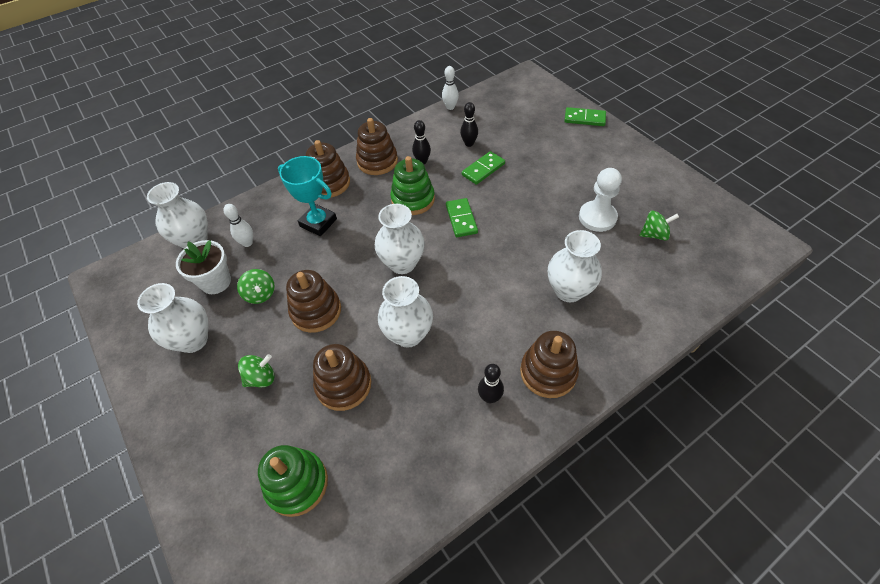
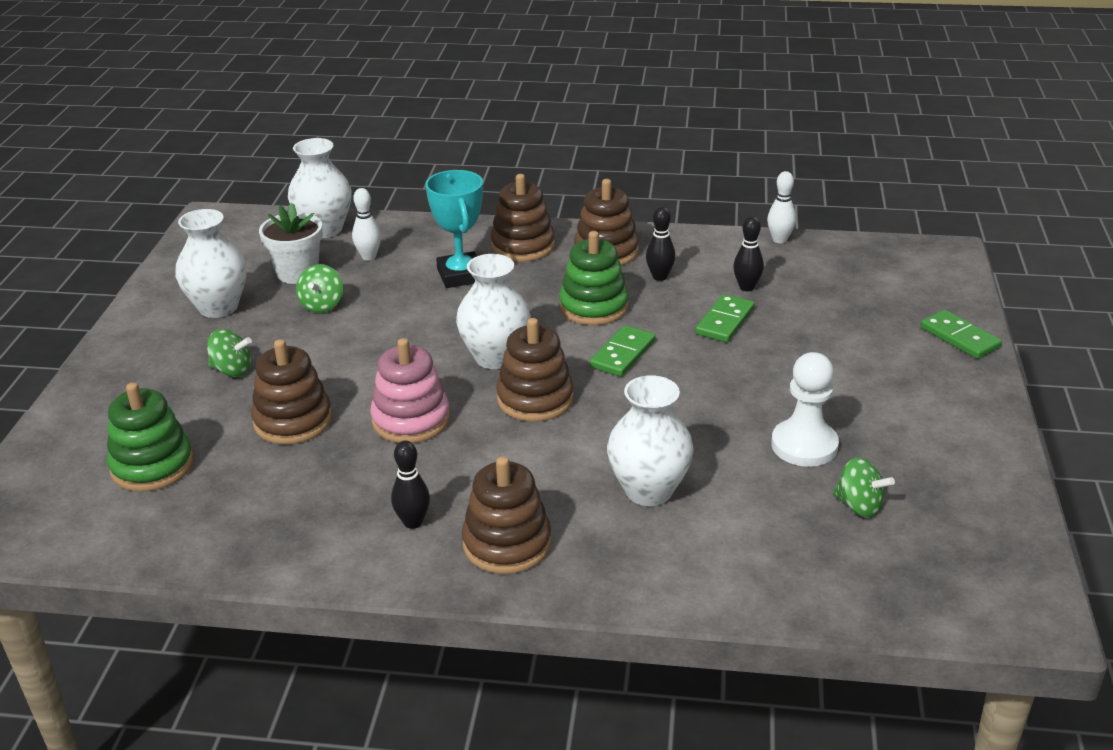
camera: 40 degrees right, 20 degrees down
brown stacking toy [286,270,341,333] -> brown stacking toy moved to [496,318,574,422]
white vase [378,276,433,348] -> pink stacking toy [370,338,450,443]
green domino [462,151,505,185] -> green domino turned 60 degrees counterclockwise [695,294,755,342]

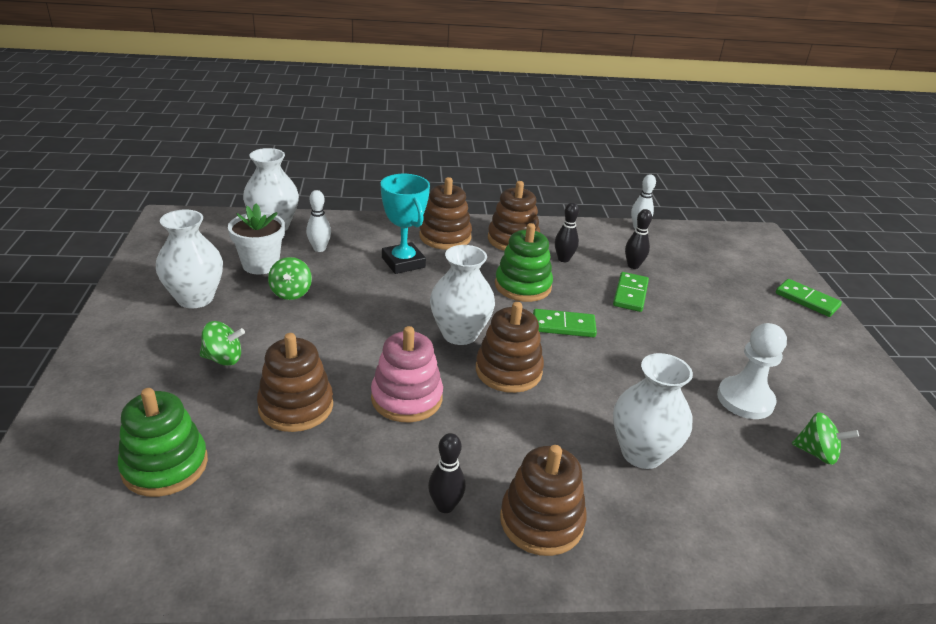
camera: 15 degrees left, 0 degrees up
green domino [589,325,656,377] -> green domino turned 75 degrees clockwise [533,309,597,337]

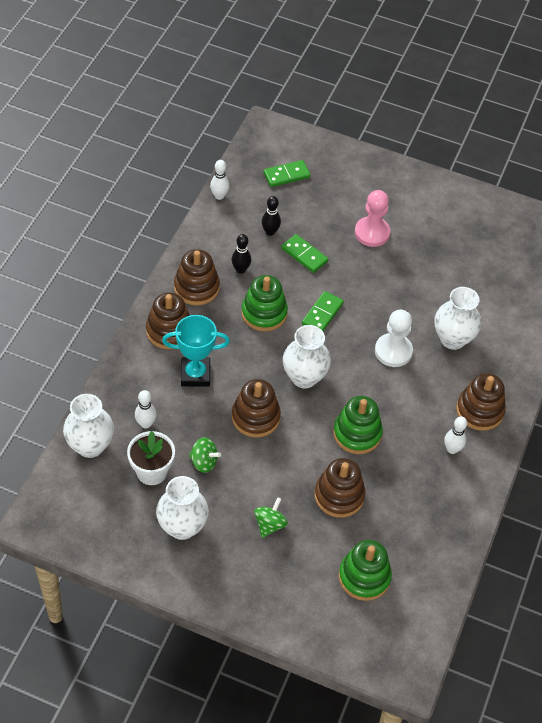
camera: 65 degrees left, 20 degrees up
pink stacking toy [371,326,443,422] -> green stacking toy [333,396,383,454]
black bowling pin [428,433,466,513] -> white bowling pin [444,416,467,454]
brown stacking toy [476,302,544,393] -> brown stacking toy moved to [232,379,281,438]
white pawn [717,323,787,419] -> white pawn moved to [375,310,413,367]
green domino [776,279,842,317] -> green domino moved to [263,160,311,187]
green spinning top [792,412,859,465] -> none
none -> pink pawn [355,190,390,247]

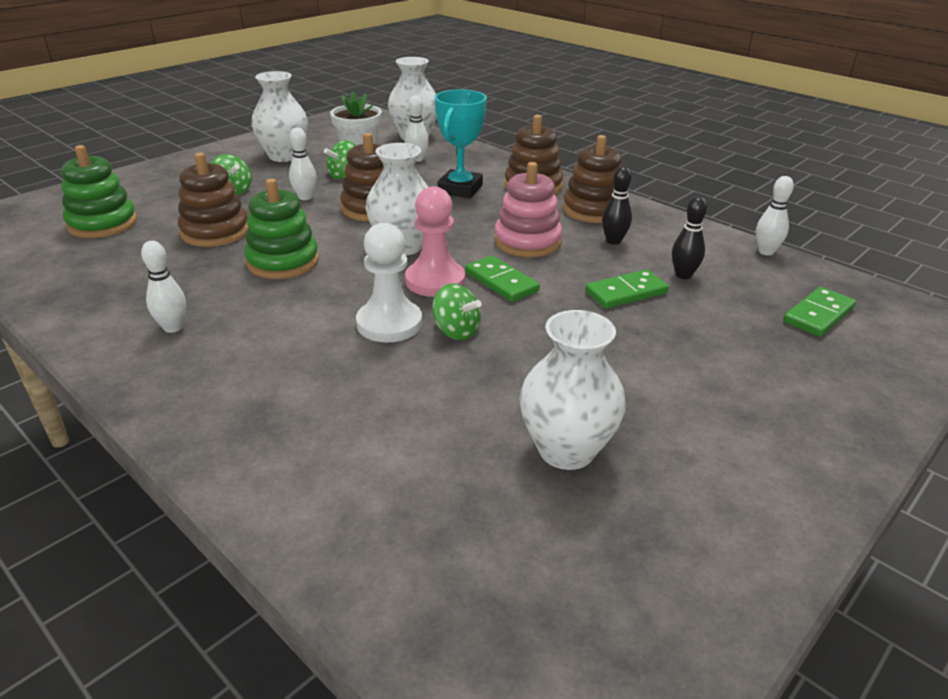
camera: 115 degrees right, 20 degrees down
green stacking toy [241,275,288,332] -> pink stacking toy [494,162,562,257]
green domino [263,160,311,187] -> green domino turned 45 degrees clockwise [783,287,856,337]
pink pawn [355,190,390,247] -> pink pawn moved to [405,186,465,297]
white vase [435,287,481,350] -> white vase moved to [519,310,626,470]
brown stacking toy [456,373,506,431] -> none
none -> white bowling pin [289,127,317,200]
none -> green spinning top [433,283,481,340]

